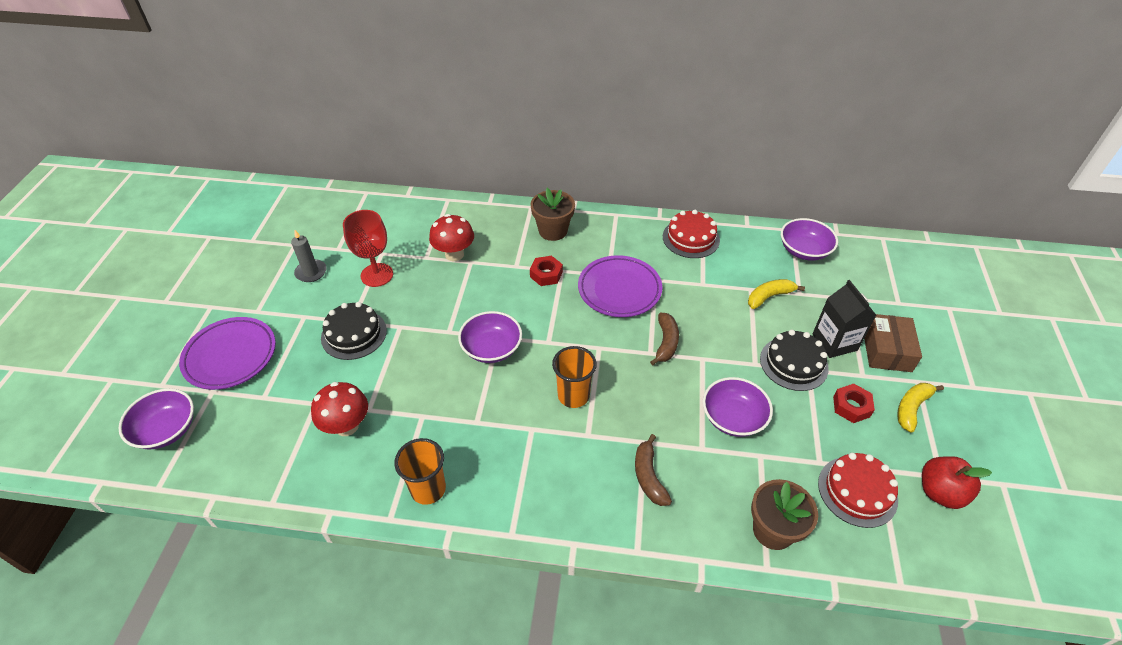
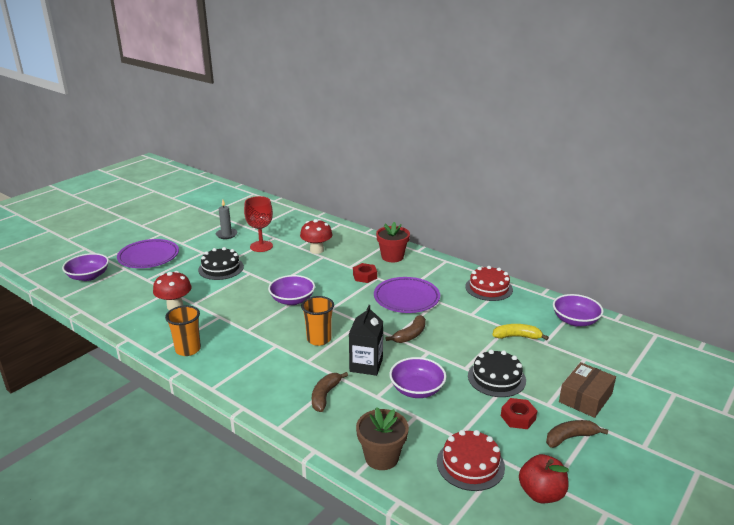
camera: 30 degrees right, 20 degrees down
brown flower pot [531,188,575,241] -> red flower pot [376,222,410,262]
black carton [813,280,877,358] -> black carton moved to [349,305,384,376]
yellow banana [898,383,944,433] -> brown banana [546,420,608,448]

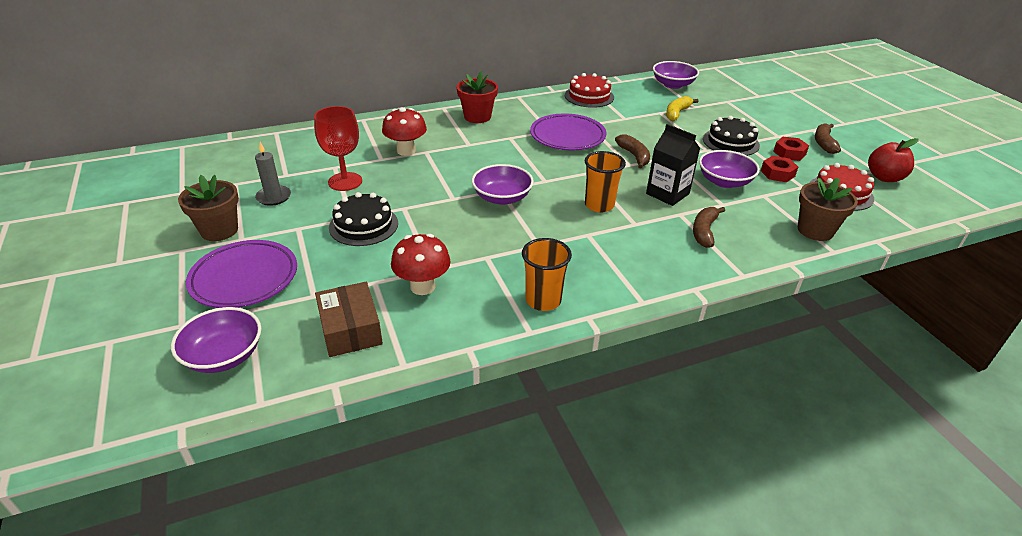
camera: 60 degrees left, 10 degrees up
brown banana [312,372,348,412] -> brown banana turned 60 degrees clockwise [693,207,725,248]
red nut [353,263,377,283] -> red nut moved to [761,156,798,182]
brown box [559,362,616,418] -> brown box moved to [315,282,383,357]
none -> brown flower pot [178,175,239,241]

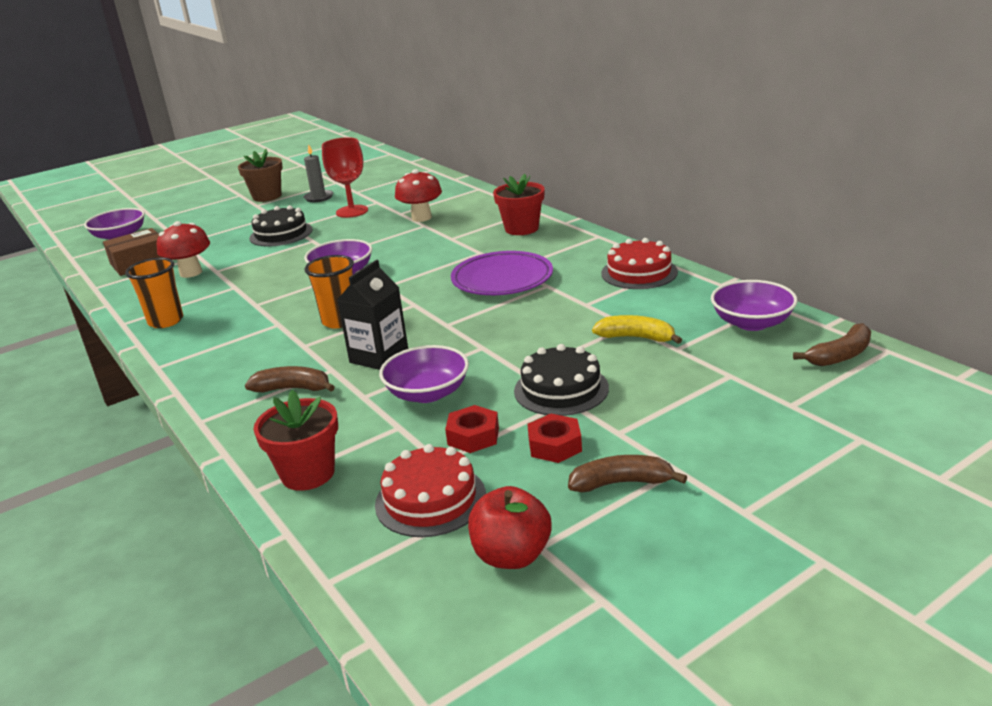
camera: 80 degrees right, 10 degrees down
purple plate [186,240,297,308] -> none
brown banana [615,134,650,168] -> brown banana moved to [793,323,871,366]
brown flower pot [798,178,858,241] -> red flower pot [253,390,338,491]

